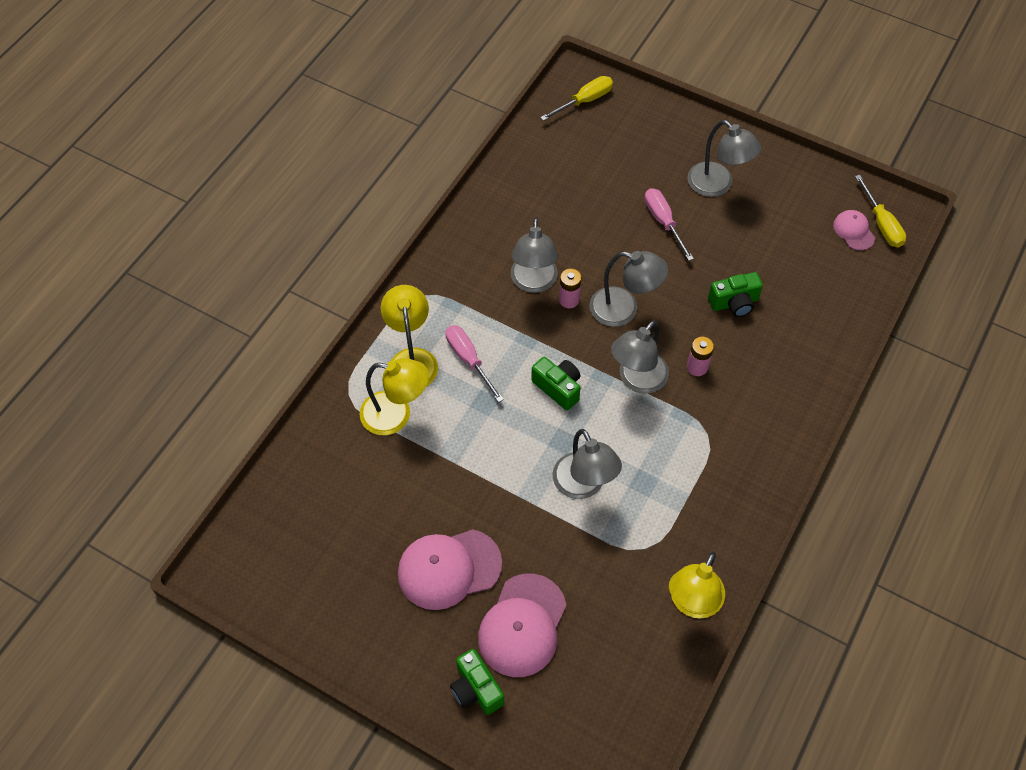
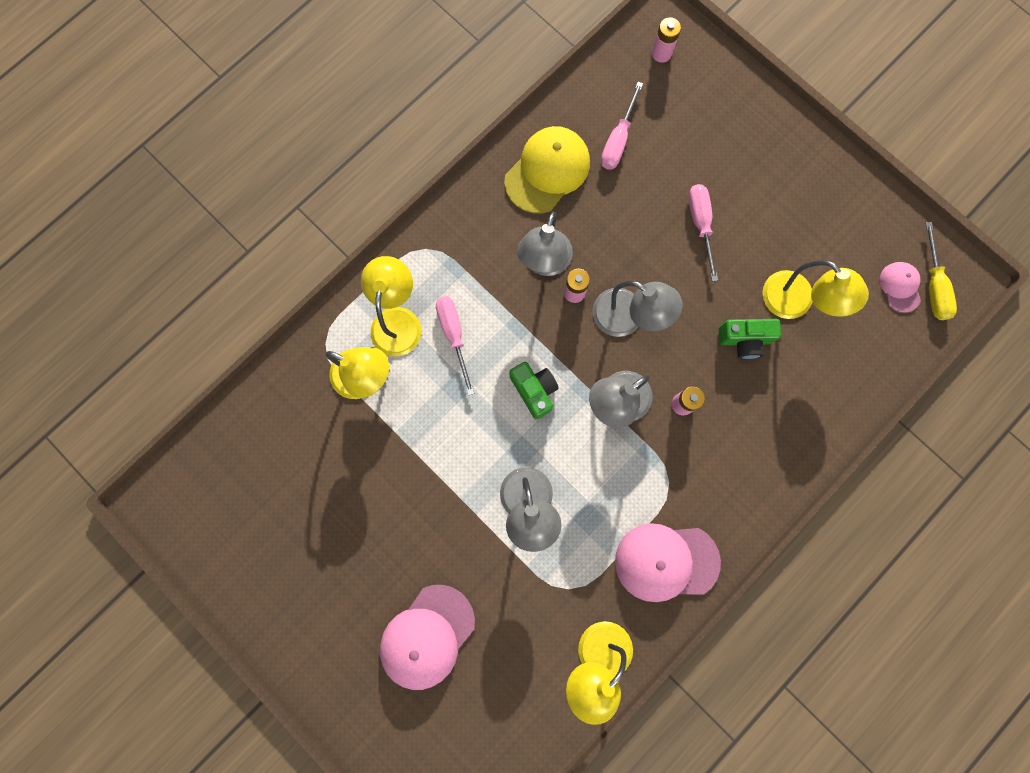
camera: 15 degrees right, 20 degrees up
pink cap [398,529,502,610] -> pink cap moved to [615,523,721,602]
green camera [450,649,504,715] -> none
yellow screwdriver [540,76,613,121] -> pink battery [652,17,681,63]
grey lamp [687,120,761,197] -> none
none -> yellow cap [504,126,590,214]
none -> pink screwdriver [601,82,643,170]
none -> yellow lamp [763,260,869,319]

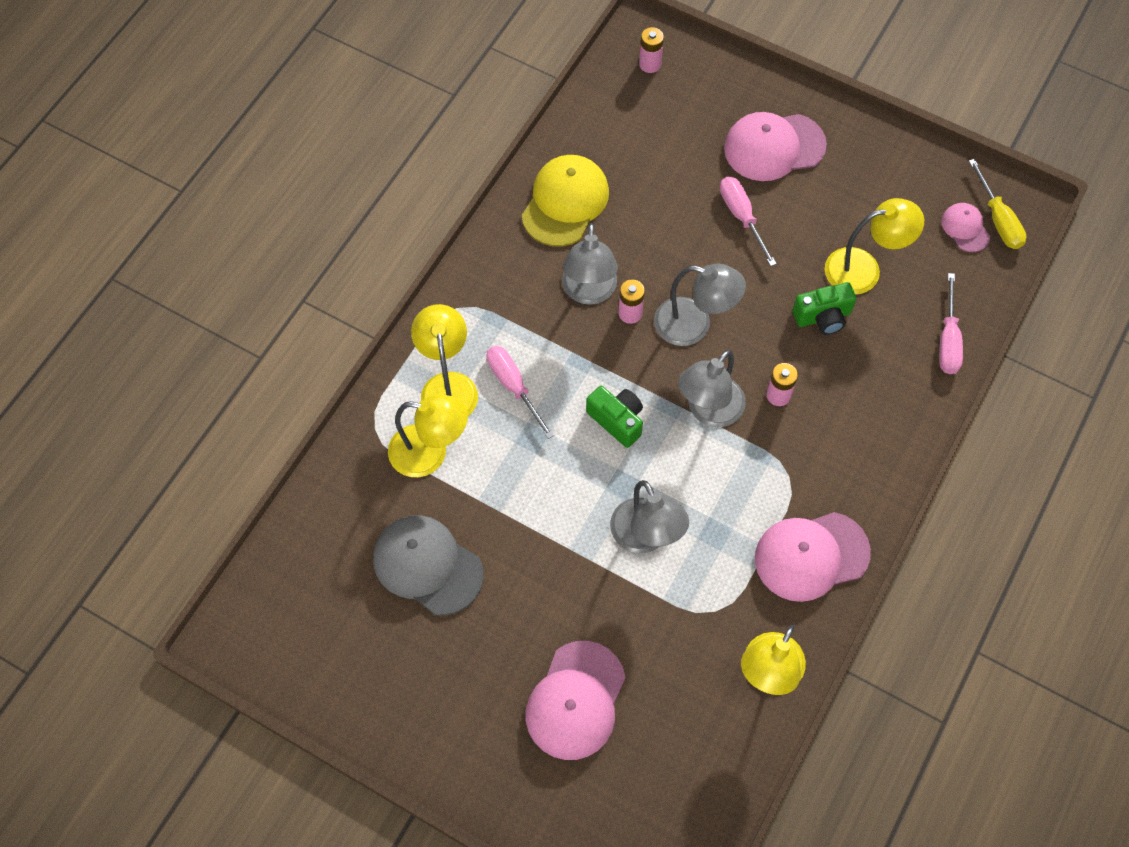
camera: 15 degrees left, 15 degrees down
pink screwdriver [601,82,643,170] -> pink screwdriver moved to [939,273,963,374]
yellow lamp [763,260,869,319] -> yellow lamp turned 45 degrees counterclockwise [825,198,924,295]
none -> grey cap [373,515,484,615]
none -> pink cap [724,112,827,181]

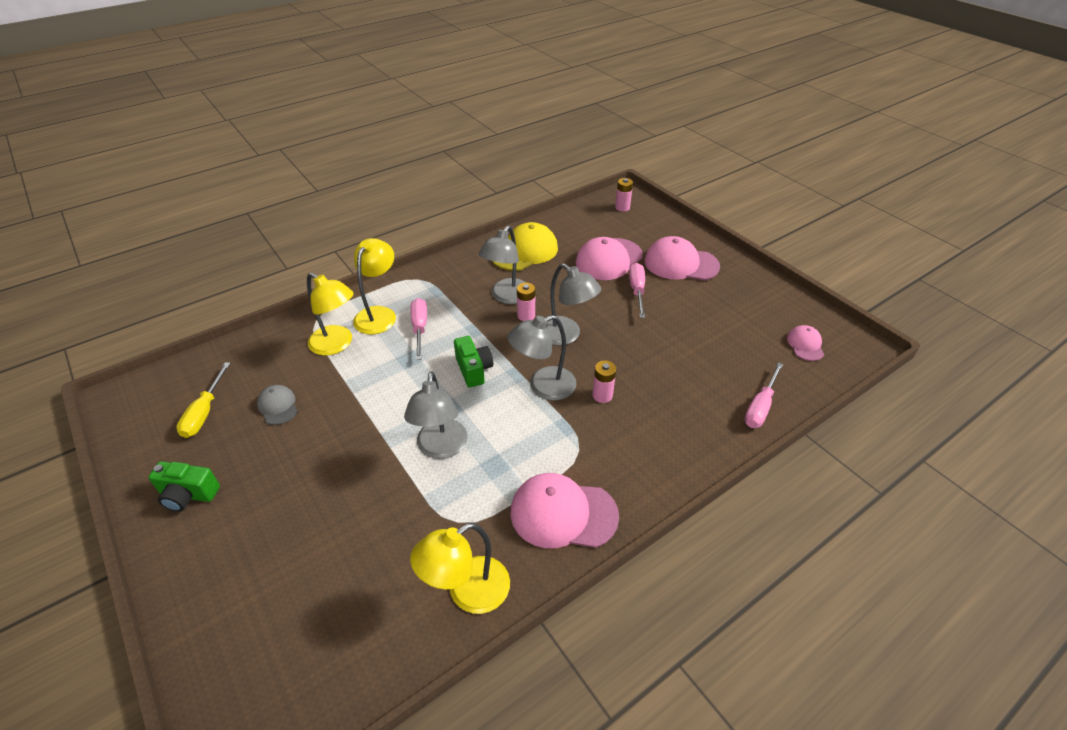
camera: 25 degrees right, 20 degrees down
grey cap [373,515,484,615] -> grey cap [257,385,297,425], size x0.53
pink cap [526,641,626,760] -> pink cap moved to [576,237,643,280]
green camera [792,282,856,335] -> green camera moved to [148,461,220,512]
yellow lamp [825,198,924,295] -> none
yellow screwdriver [969,159,1026,249] -> yellow screwdriver moved to [176,362,230,438]

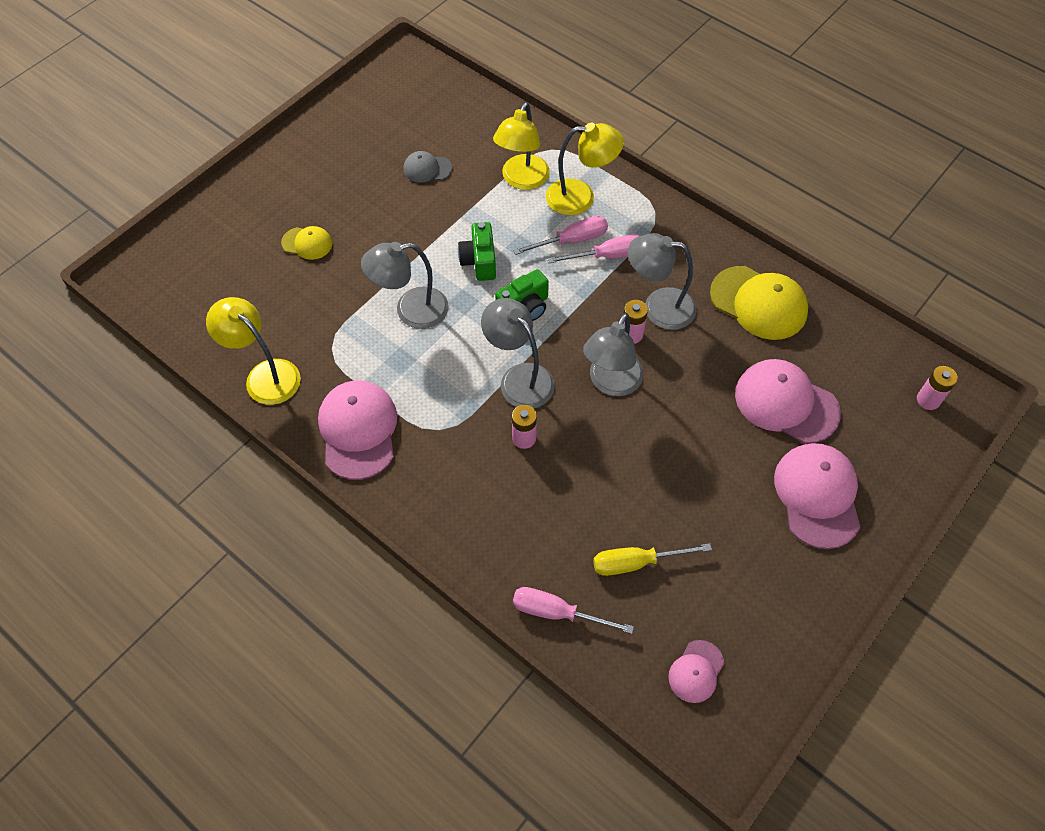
camera: 75 degrees right, 15 degrees up
green camera [148,461,220,512] -> green camera moved to [458,222,496,281]
yellow screwdriver [176,362,230,438] -> yellow screwdriver moved to [593,543,712,576]
grey cap [257,385,297,425] -> grey cap turned 135 degrees counterclockwise [403,151,452,183]
pink screwdriver [629,263,645,318] -> pink screwdriver moved to [547,234,641,263]
pink cap [787,325,824,361] -> pink cap turned 135 degrees clockwise [668,640,724,703]
none -> yellow cap [281,226,332,260]

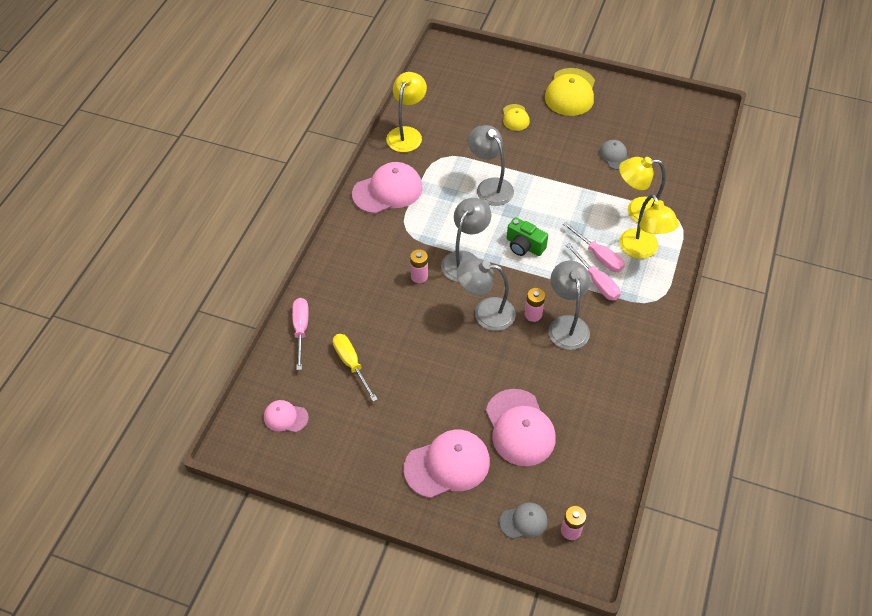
camera: 70 degrees right, 5 degrees down
green camera [458,222,496,281] -> none
yellow cap [710,266,808,340] -> yellow cap moved to [545,68,595,116]
pink cap [735,359,841,444] -> pink cap turned 150 degrees clockwise [486,389,556,466]
none -> grey cap [499,502,548,539]

